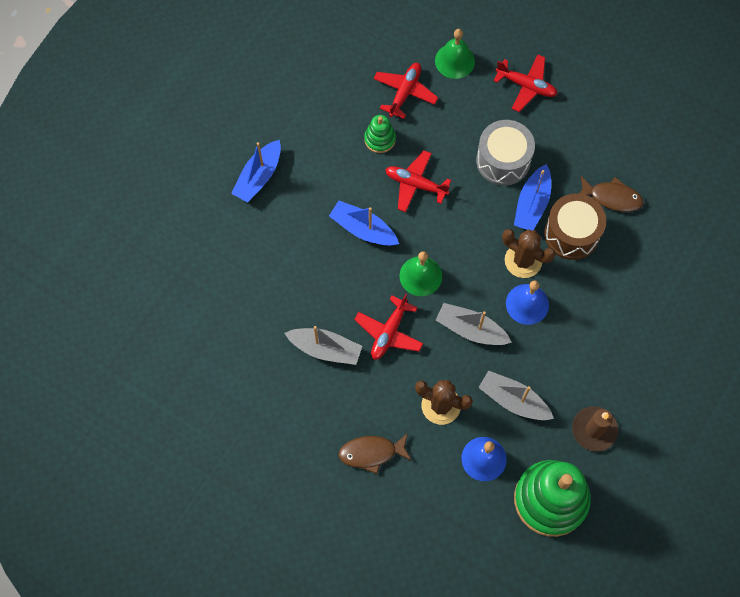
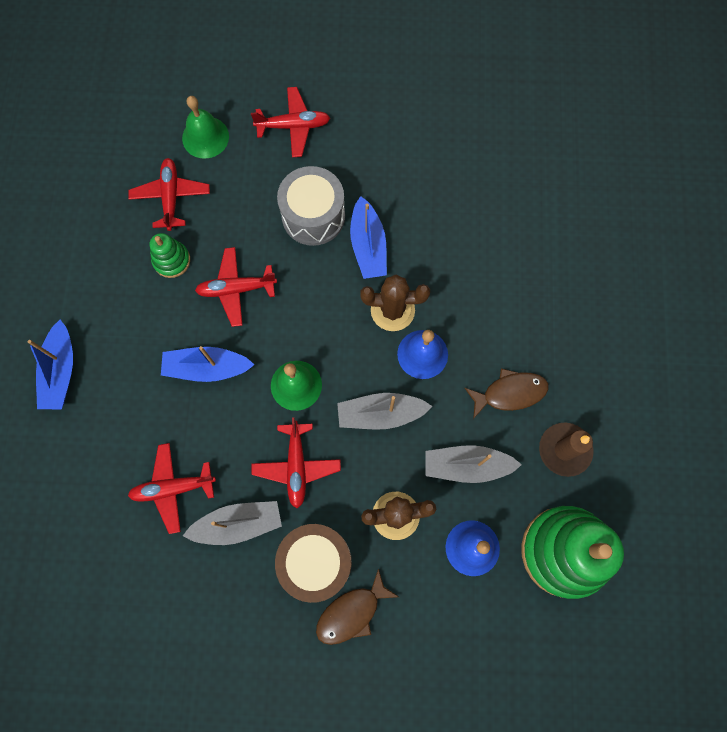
camera: 30 degrees left, 5 degrees up
brown drum [544,193,606,260] -> brown drum moved to [275,524,352,603]
brown fish [579,176,644,212] -> brown fish moved to [465,368,549,419]
none -> red plane [128,443,216,534]

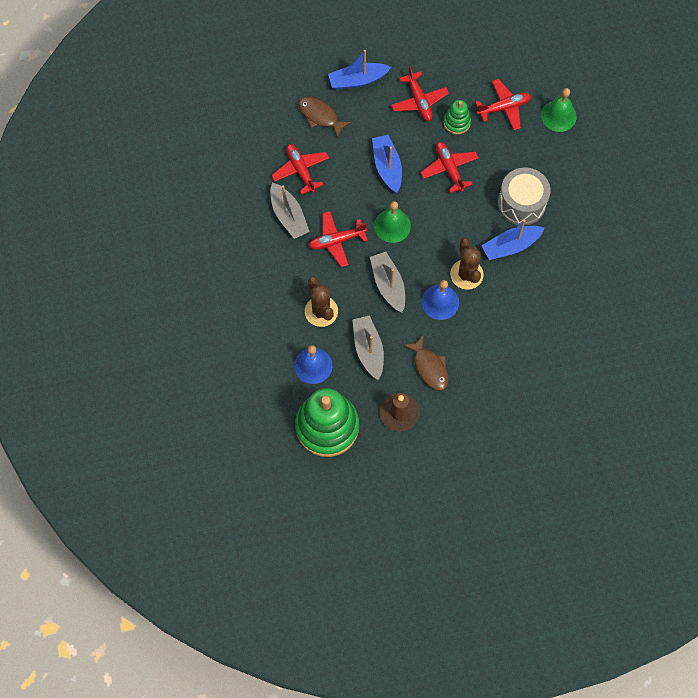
camera: 75 degrees right, 5 degrees down
red plane [251,87,330,157] -> red plane moved to [391,66,449,121]
brown drum [275,524,352,603] -> none
brown fish [316,569,399,645] -> brown fish moved to [299,96,352,138]

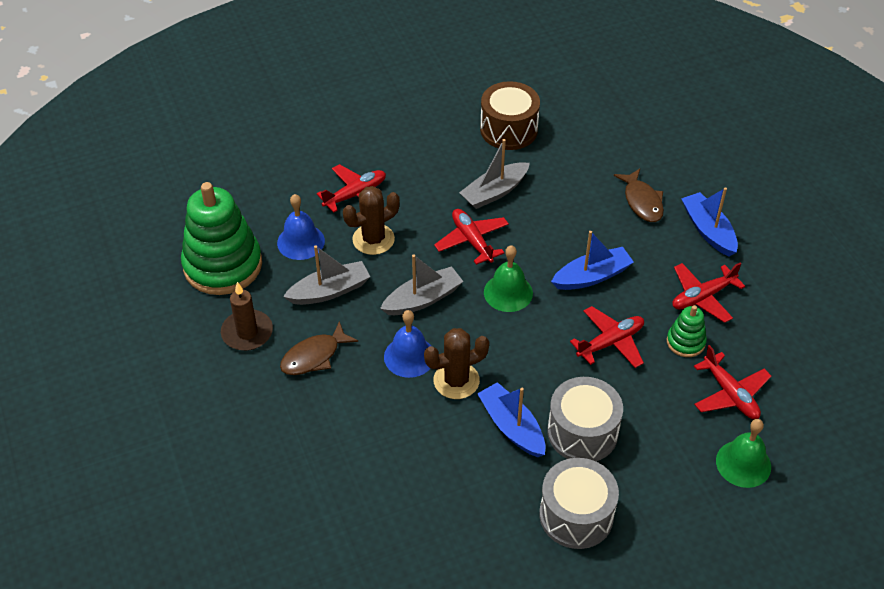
camera: 80 degrees right, 20 degrees down
red plane [271,144,329,194] -> red plane moved to [317,164,386,213]
brown fish [299,96,352,138] -> brown fish turned 135 degrees clockwise [614,169,664,222]
none -> brown drum [480,81,540,150]
none -> grey drum [539,458,619,549]

